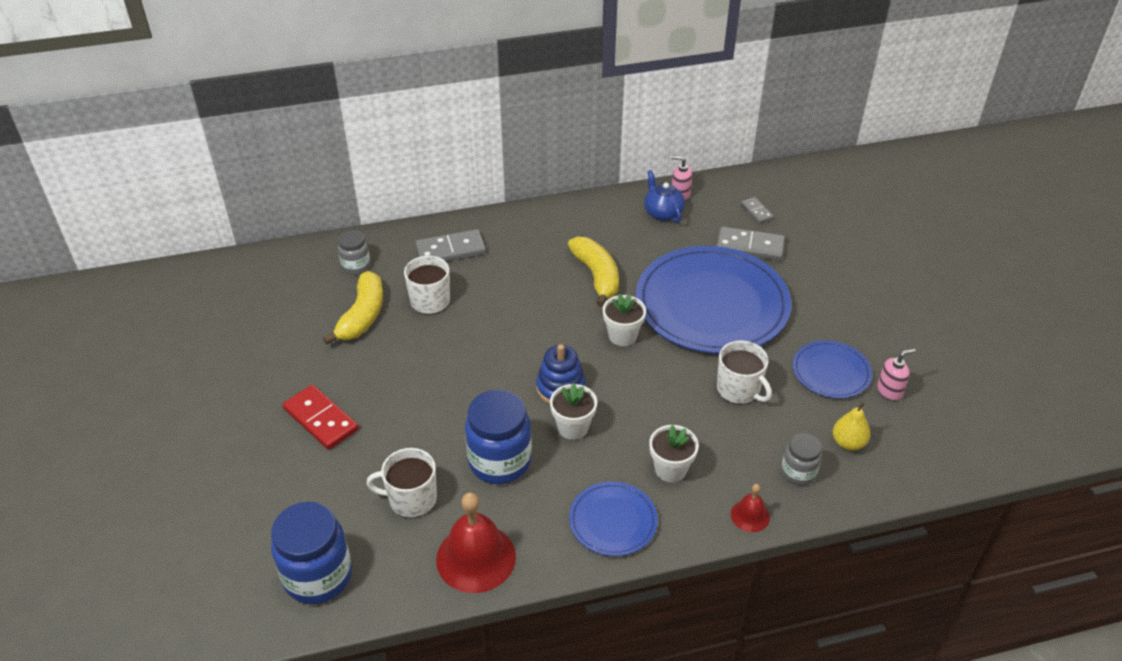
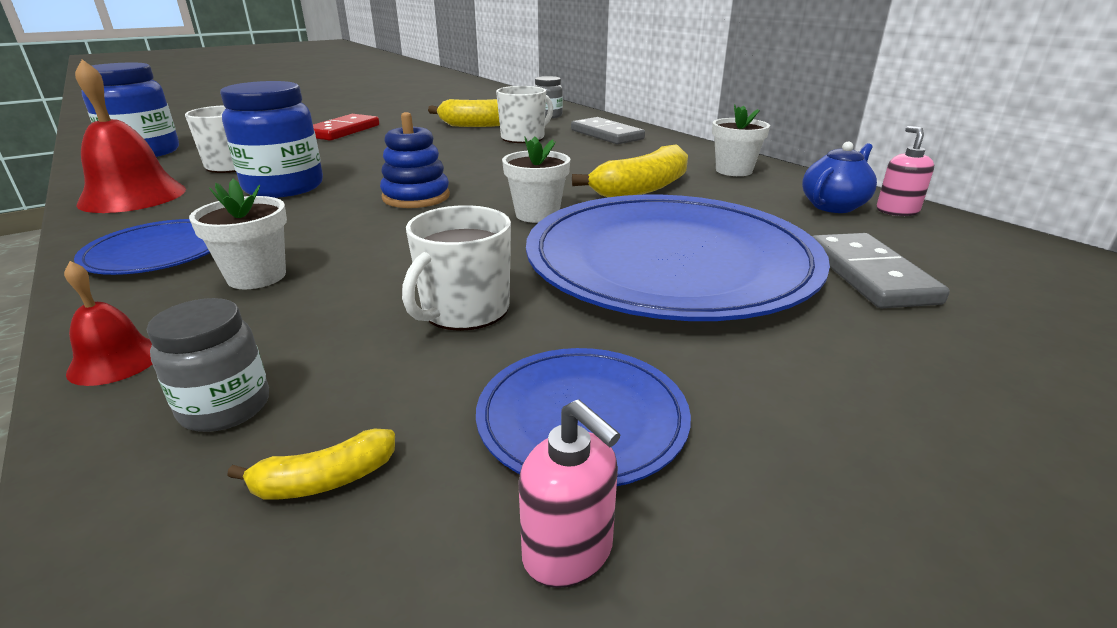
camera: 70 degrees right, 15 degrees down
white flower pot [550,383,597,440] -> white flower pot moved to [712,104,770,176]
grey domino [740,197,774,224] -> none
yellow pear [833,402,870,451] -> yellow banana [227,428,395,499]

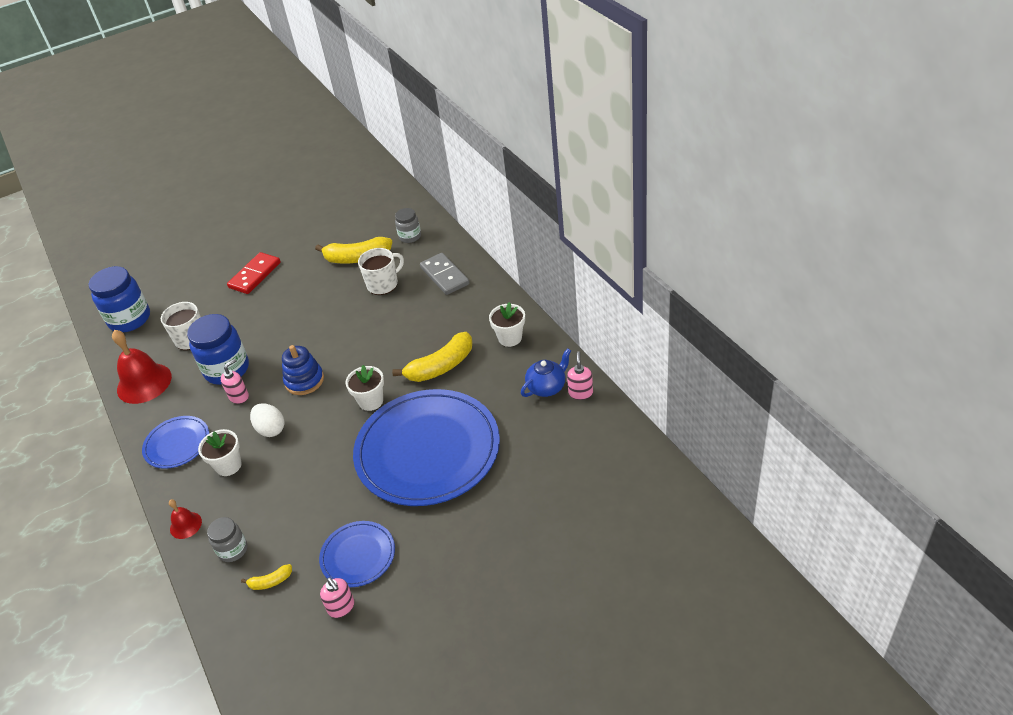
camera: 10 degrees right, 15 degrees up
white mug [402,205,511,331] -> none
grey domino [812,233,950,308] -> none
none -> pink soap dispenser [221,359,249,404]
none -> white egg [250,403,285,437]

